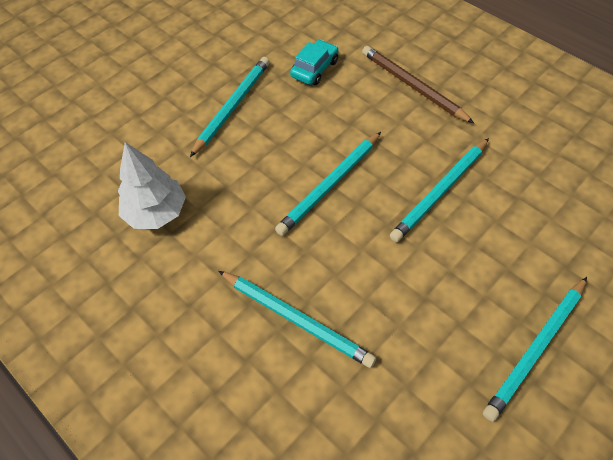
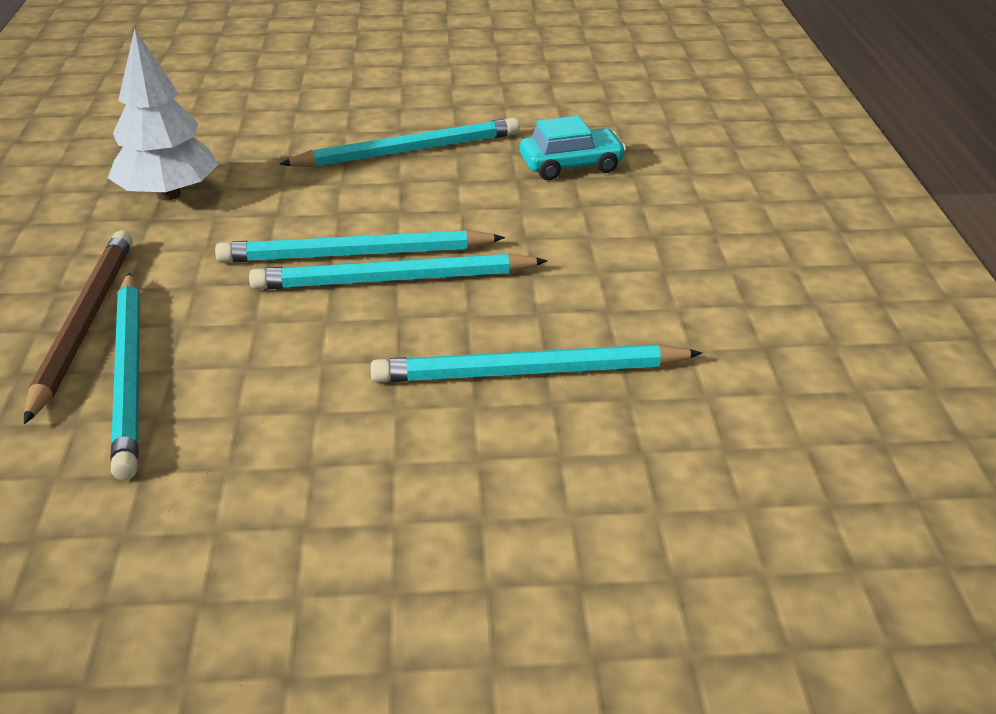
camera: 40 degrees right, 20 degrees down
brown pencil [362,46,474,123] -> brown pencil moved to [24,230,133,424]
turquoise pencil [483,277,587,422] -> turquoise pencil moved to [215,230,505,263]

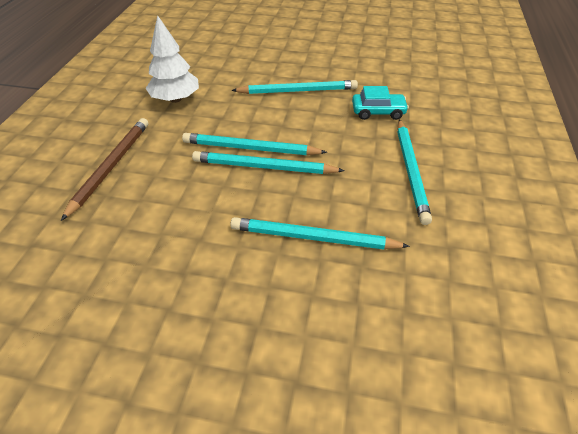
camera: 15 degrees right, 10 degrees up
turquoise pencil [110,272,140,480] -> turquoise pencil moved to [397,119,432,225]

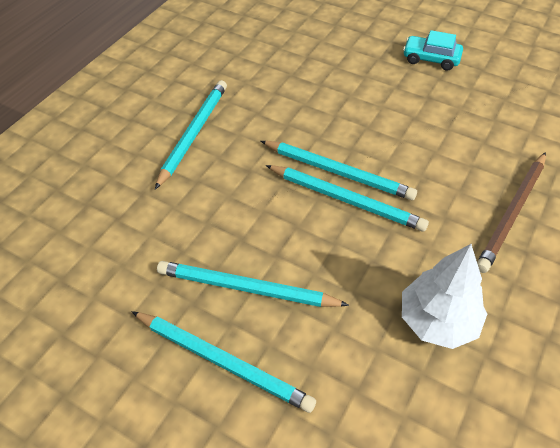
camera: 160 degrees left, 5 degrees up
turquoise pencil [231,217,410,250] -> turquoise pencil moved to [132,311,316,413]
turquoise car [352,86,409,120] -> turquoise car moved to [403,30,463,71]

